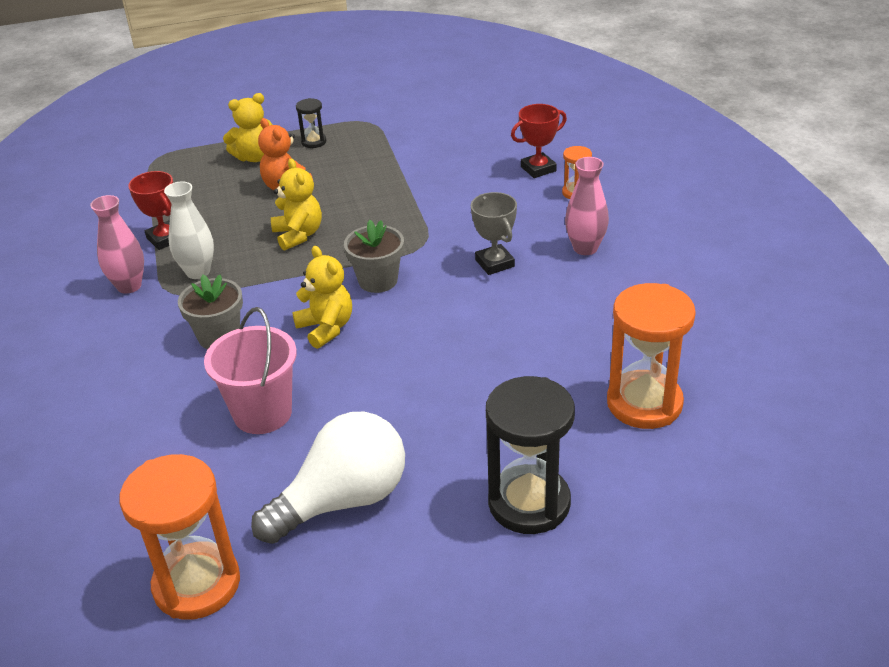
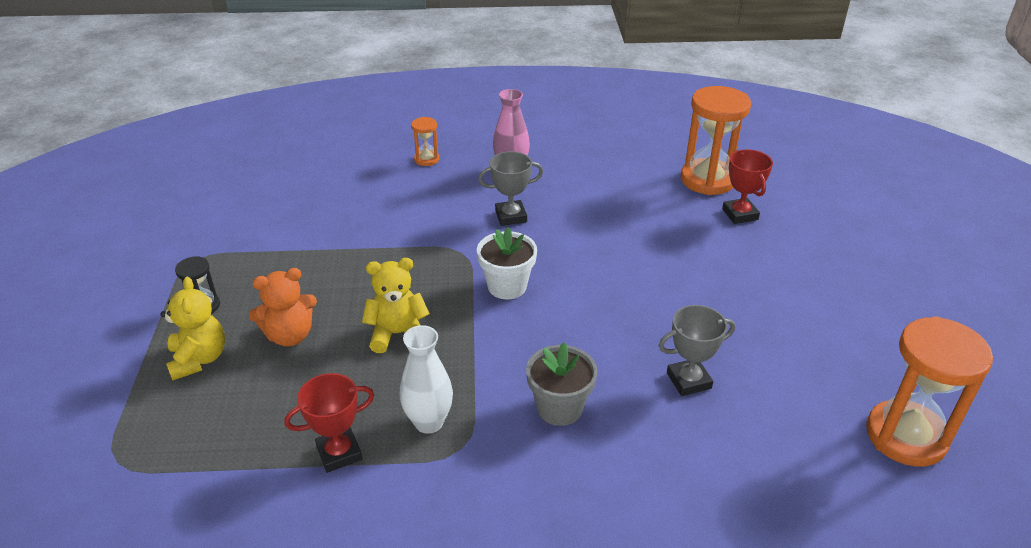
camera: 80 degrees left, 0 degrees up
pink vase [90,195,144,294] -> none
pink bucket [204,307,297,434] -> grey trophy [659,305,735,396]
white light bulb [251,412,405,544] -> none
yellow teddy bear [292,246,352,349] -> none
grey flower pot [344,220,404,293] -> white flower pot [477,227,537,300]
black hourglass [486,376,575,534] -> none
red trophy [511,104,567,178] -> red trophy moved to [722,149,773,224]

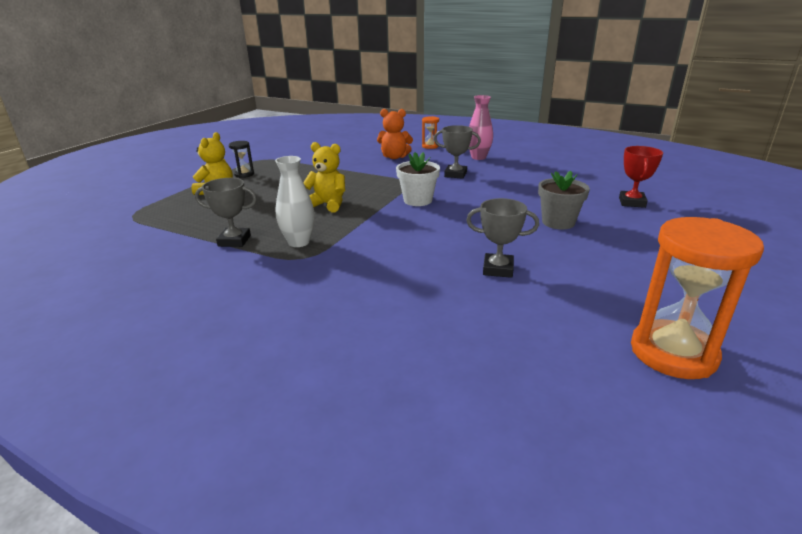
camera: 30 degrees right, 10 degrees down
orange teddy bear [249,268,317,346] -> orange teddy bear moved to [377,109,413,159]
red trophy [284,373,374,473] -> grey trophy [195,178,257,247]
grey flower pot [526,343,597,426] -> grey flower pot moved to [538,171,590,229]
orange hourglass [681,86,751,195] -> none

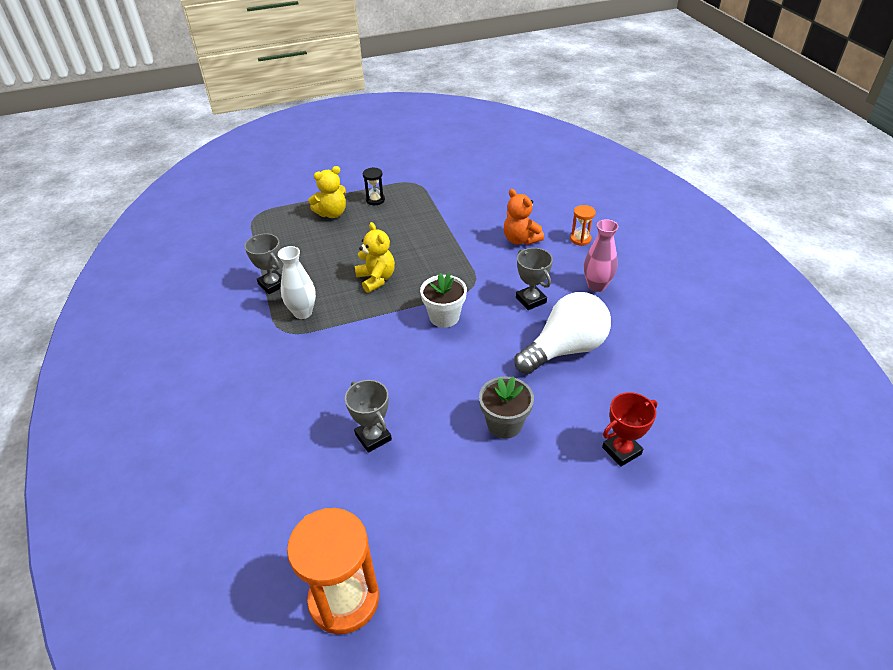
camera: 45 degrees right, 15 degrees up
none -> white light bulb [514,292,611,374]

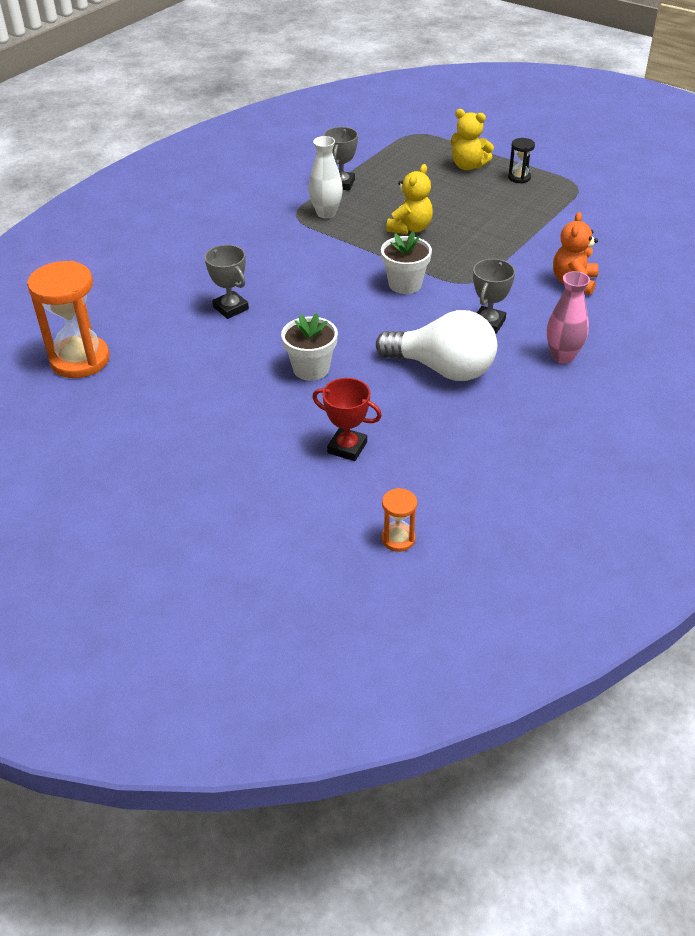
camera: 55 degrees right, 0 degrees up
grey trophy [345,380,392,453] -> grey trophy turned 60 degrees counterclockwise [205,245,249,319]
grey flower pot [479,376,534,439] -> white flower pot [281,313,338,381]
orange hourglass [570,205,596,246] -> orange hourglass moved to [381,488,417,552]

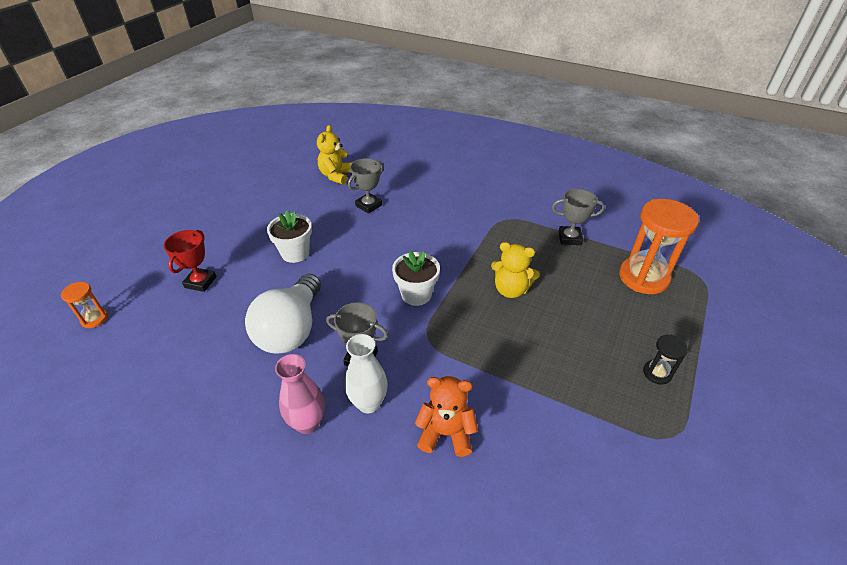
camera: 80 degrees right, 0 degrees up
orange hourglass [27,261,110,378] -> orange hourglass moved to [619,199,699,294]
white vase [309,136,343,218] -> white vase moved to [345,334,388,413]
yellow teddy bear [450,109,494,170] -> yellow teddy bear moved to [317,125,352,185]

